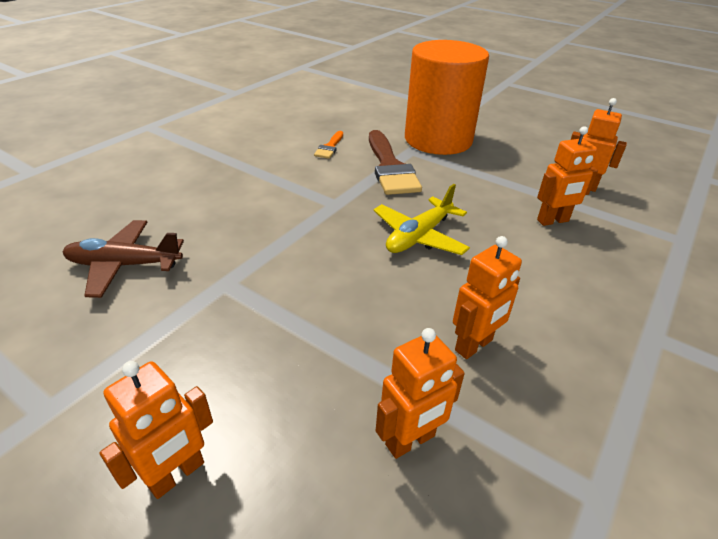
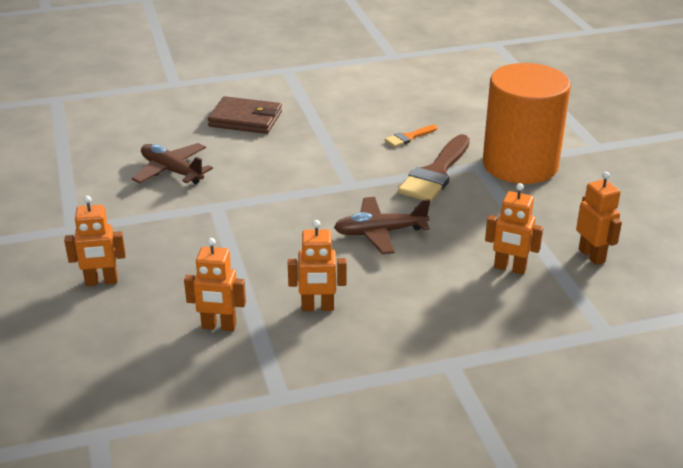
camera: 40 degrees right, 5 degrees down
yellow plane [373,184,470,255] -> brown plane [334,197,430,254]
none -> brown wallet [208,96,282,134]

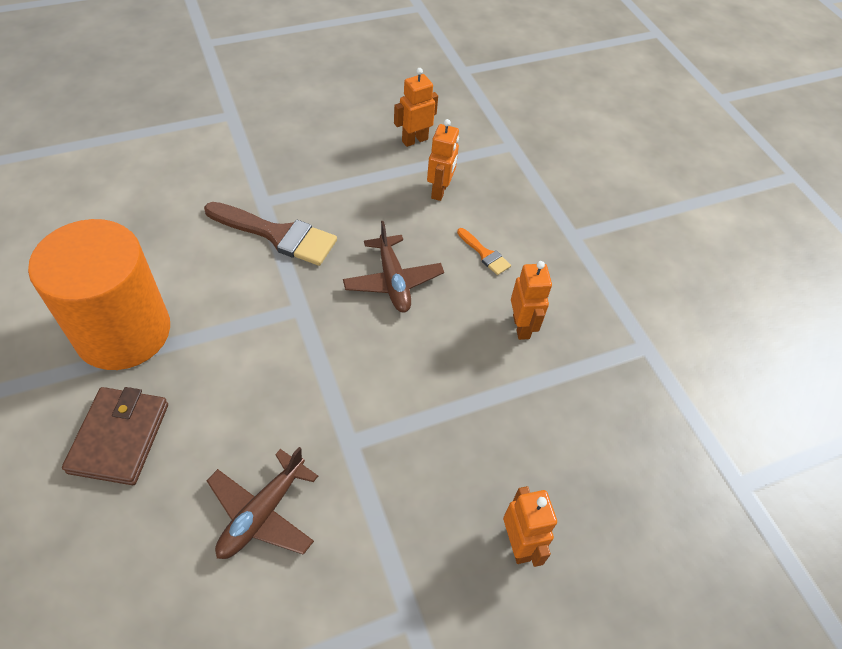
camera: 100 degrees left, 20 degrees up
orange robot [184,238,246,331] -> none
orange brush [385,125,437,147] -> orange brush moved to [457,228,511,275]
orange cylinder [483,63,571,184] -> orange cylinder moved to [28,219,170,370]

